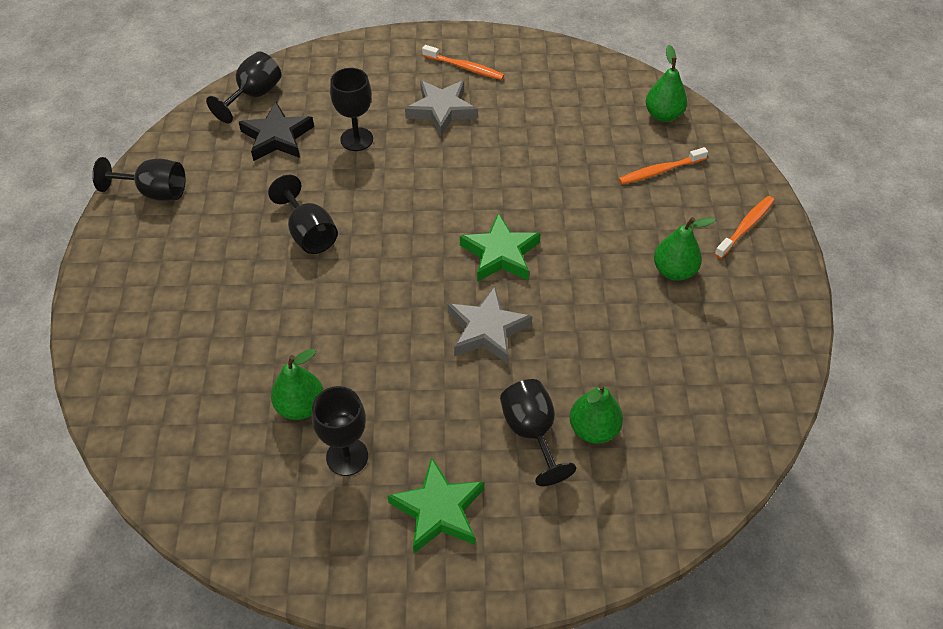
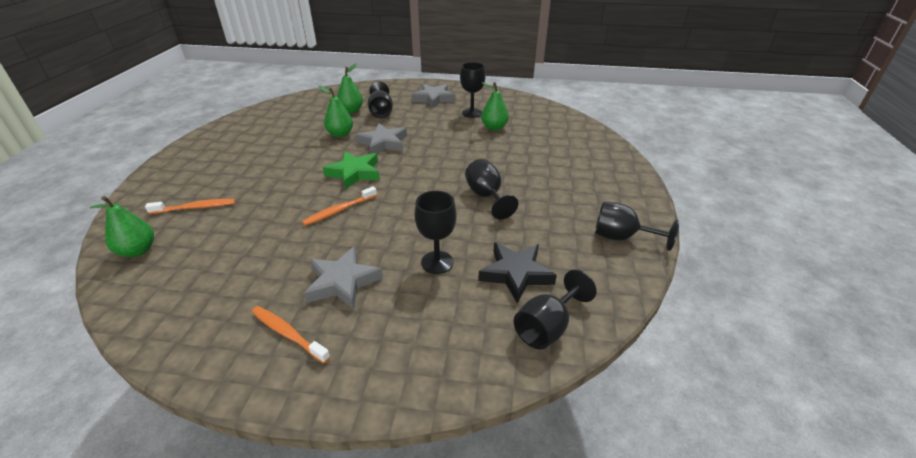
camera: 170 degrees left, 15 degrees down
green star [387,457,484,553] -> grey star [411,84,455,108]
green pear [654,217,715,281] -> green pear moved to [318,86,353,137]
orange toothbrush [715,196,774,259] -> orange toothbrush moved to [302,186,377,226]

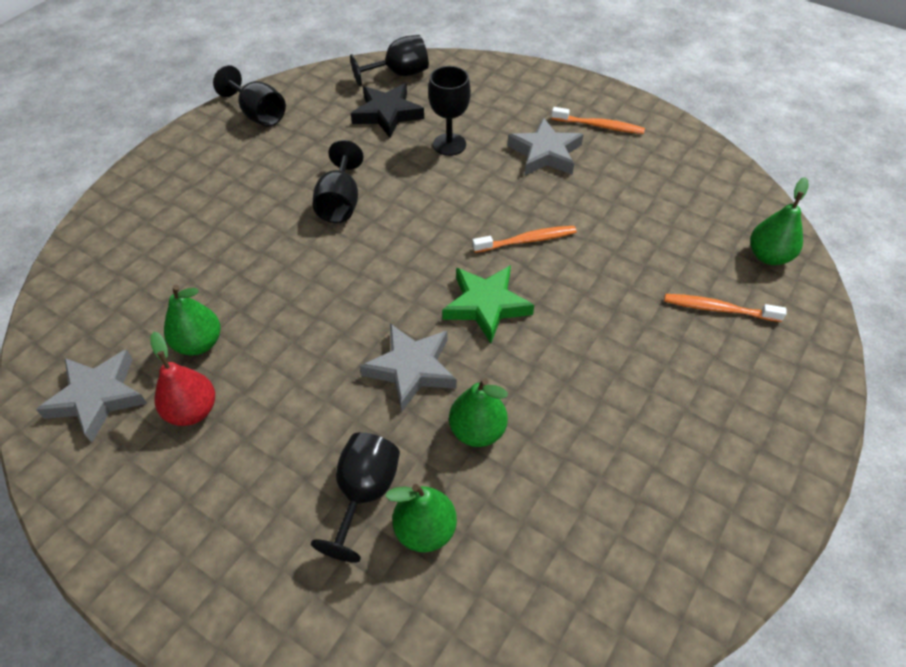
camera: 155 degrees left, 15 degrees up
orange toothbrush [252,306,331,364] -> orange toothbrush turned 45 degrees counterclockwise [551,107,645,134]
grey star [411,84,455,108] -> grey star moved to [36,349,147,443]
black goblet [460,62,486,118] -> red pear [150,332,215,426]

